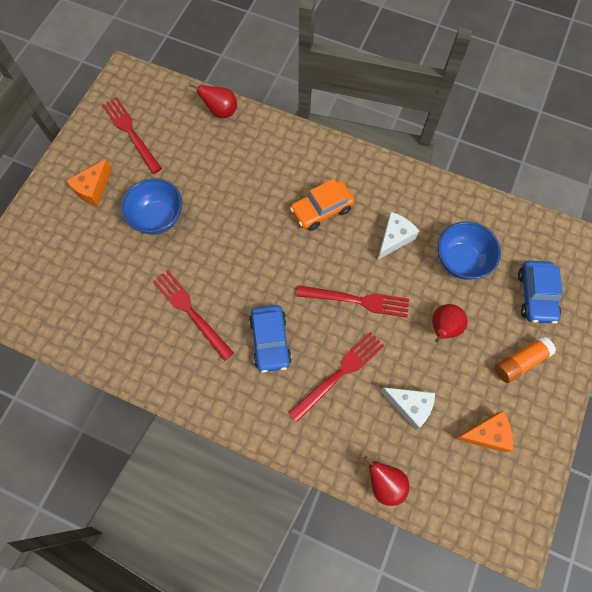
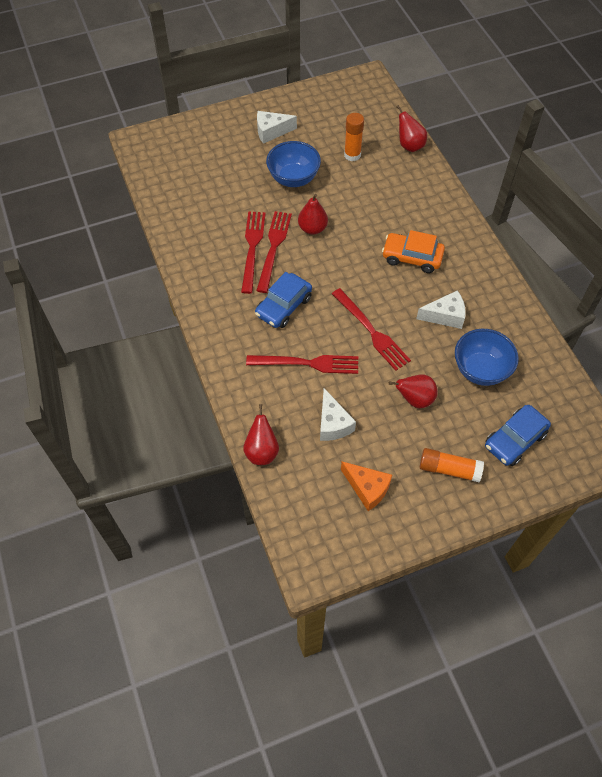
camera: 45 degrees right, 10 degrees down
orange cheese [66,159,112,206] -> white cheese [257,111,297,144]
red fork [102,97,162,174] -> red fork moved to [256,211,292,293]
none -> red pear [298,194,328,235]
none -> orange glue stick [344,113,364,161]

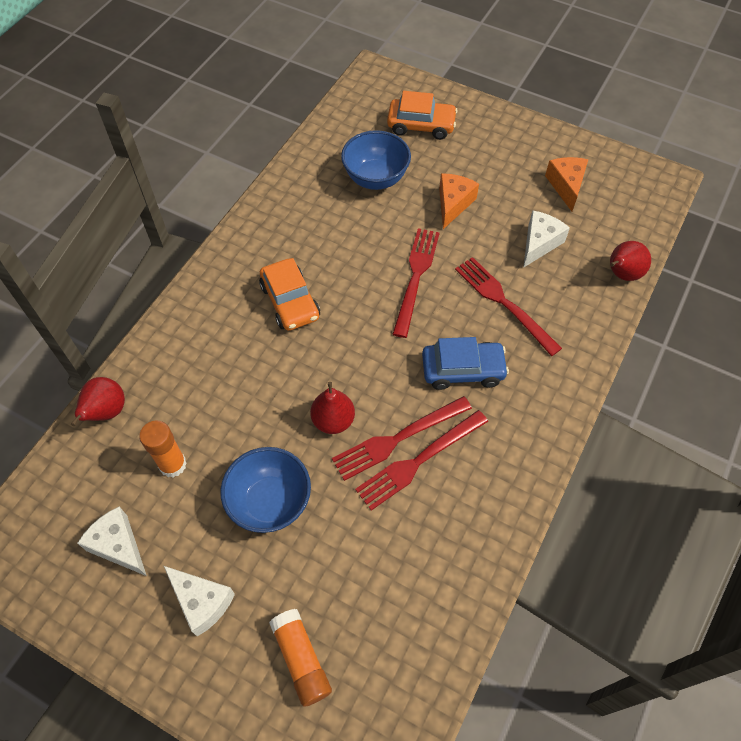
camera: 130 degrees left, 0 degrees up
red pear [389,374,438,408] -> orange cheese [439,173,479,229]
white cheese [416,290,466,329] -> white cheese moved to [77,507,147,576]
orange glue stick [420,448,484,483] -> orange glue stick moved to [269,609,332,707]
blue car [485,405,551,466] -> orange car [387,91,458,140]

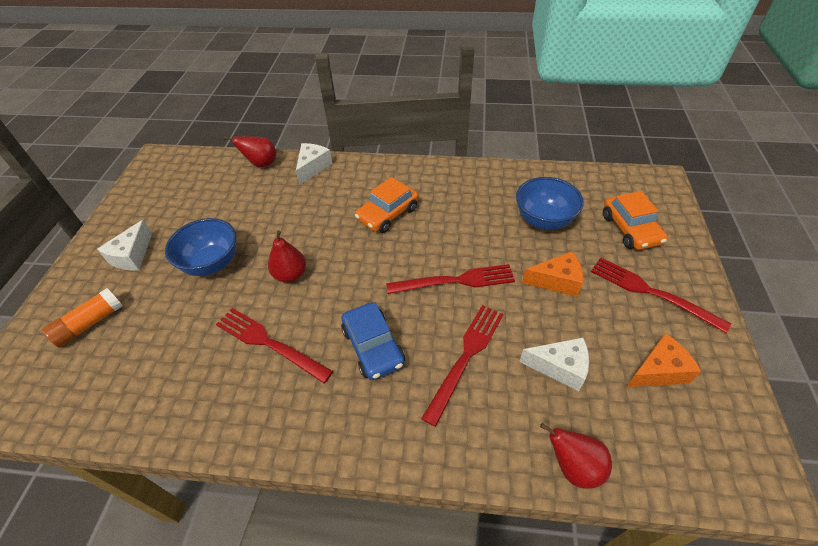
camera: 70 degrees right, 10 degrees down
white cheese [77,507,147,576] -> white cheese moved to [296,143,333,185]
orange glue stick [139,420,187,477] -> none
red fork [332,396,472,481] -> red fork moved to [591,258,731,333]

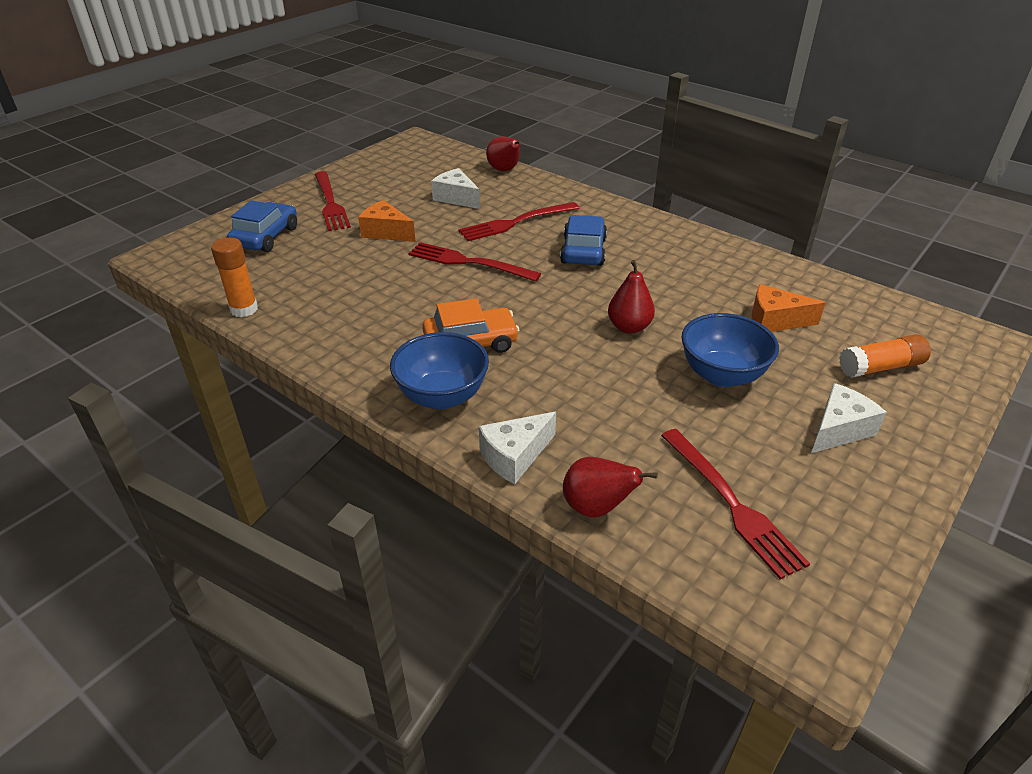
camera: 150 degrees left, 10 degrees down
red fork [216,308,333,383] -> red fork moved to [661,429,810,580]
blue bowl [516,177,584,230] -> blue bowl moved to [390,332,489,409]
orange car [603,191,668,250] -> blue car [227,200,297,252]
orange cheese [626,333,701,387] -> orange cheese moved to [752,284,826,332]
none -> orange glue stick [211,238,258,317]

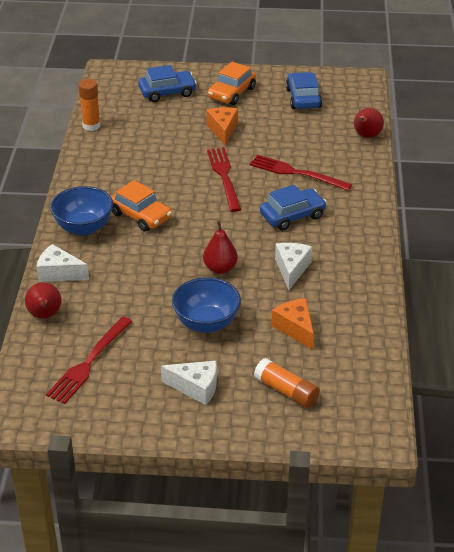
camera: 55 degrees right, 0 degrees up
red fork [315,171,351,231] -> orange car [208,62,256,105]
white cheese [431,168,480,209] -> white cheese moved to [275,243,312,290]
none -> blue car [286,72,322,109]

